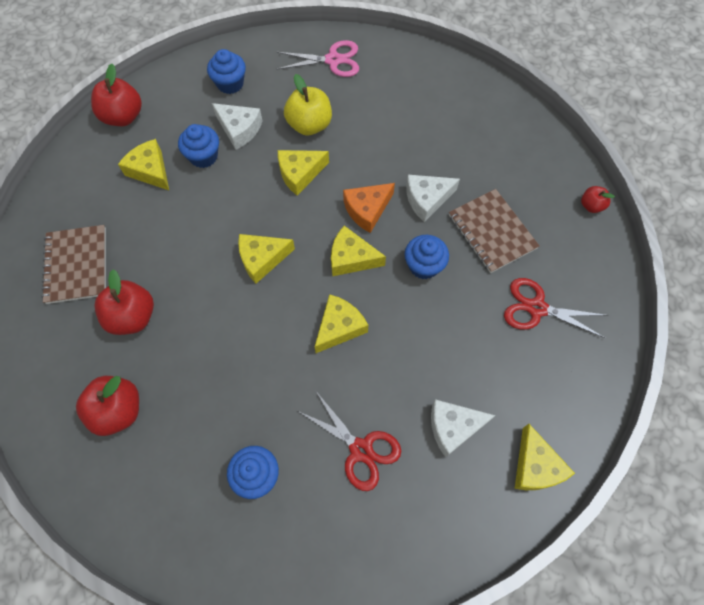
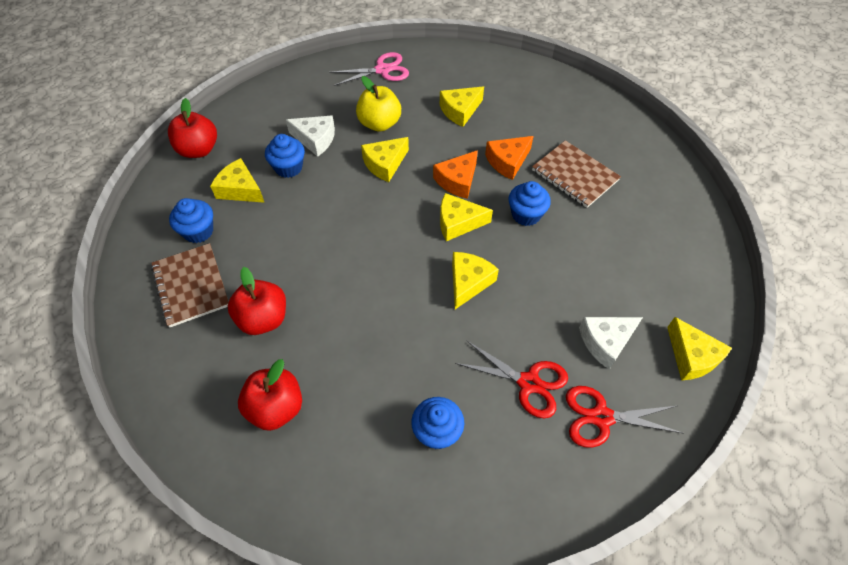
camera: 15 degrees left, 10 degrees down
blue cupcake [207,49,246,94] -> blue cupcake moved to [169,198,213,243]
yellow cheese [238,234,295,284] -> yellow cheese moved to [440,87,484,127]
white cheese [406,175,460,222] -> orange cheese [485,136,534,180]
red scissors [504,278,608,338] -> red scissors moved to [566,386,684,448]
red apple [581,186,615,213] -> none

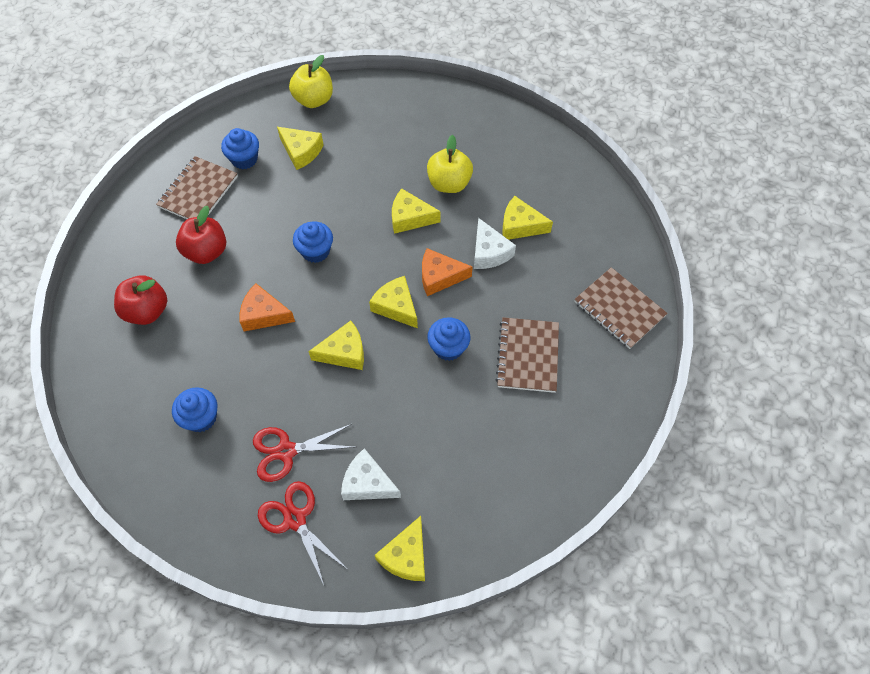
camera: 50 degrees right, 5 degrees up
red apple [168,98,217,158] -> yellow apple [289,55,333,108]
yellow cheese [210,158,265,203] -> yellow cheese turned 135 degrees clockwise [277,127,323,170]
blue cupcake [265,134,305,178] -> blue cupcake moved to [293,221,333,263]
white cheese [286,116,335,157] -> white cheese moved to [474,218,516,269]
pink scissors [329,52,409,86] -> none
red scissors [455,341,568,418] -> red scissors turned 90 degrees clockwise [253,424,354,482]
orange cheese [485,136,534,180] -> orange cheese moved to [239,283,295,331]
none -> brown notebook [574,267,668,349]

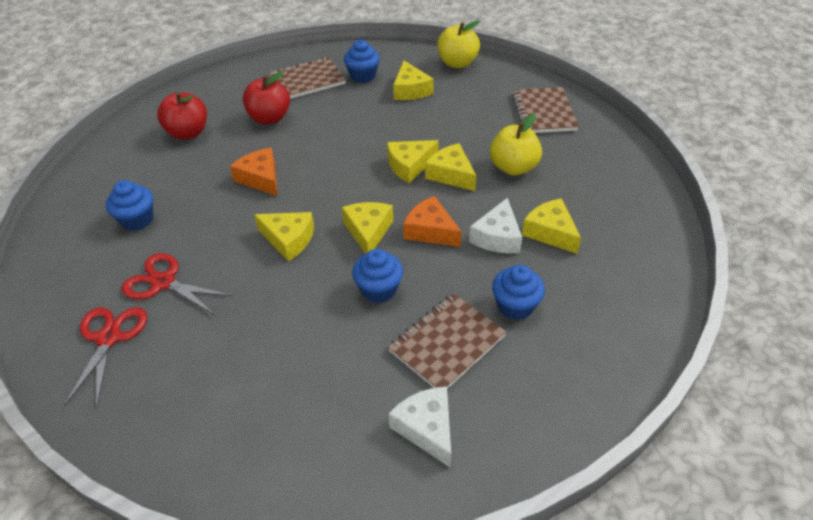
camera: 40 degrees right, 15 degrees down
blue cupcake [293,221,333,263] -> blue cupcake moved to [492,265,545,320]
white cheese [341,448,401,500] -> white cheese moved to [389,386,451,467]
yellow cheese [374,516,425,581] -> yellow cheese moved to [387,140,439,183]
brown notebook [574,267,668,349] -> brown notebook moved to [512,87,579,133]

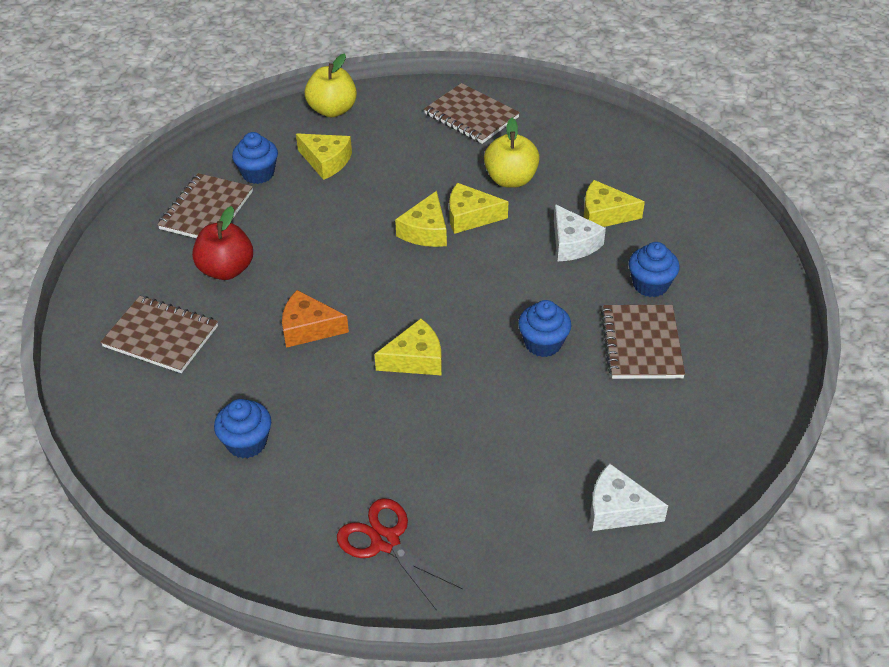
camera: 45 degrees left, 0 degrees up
red scissors [121,253,233,316] -> none
red apple [157,92,207,140] -> brown notebook [100,296,218,373]
yellow cheese [342,202,393,254] -> none
white cheese [389,386,451,467] -> white cheese moved to [590,463,668,531]
orange cheese [403,196,462,247] -> none

